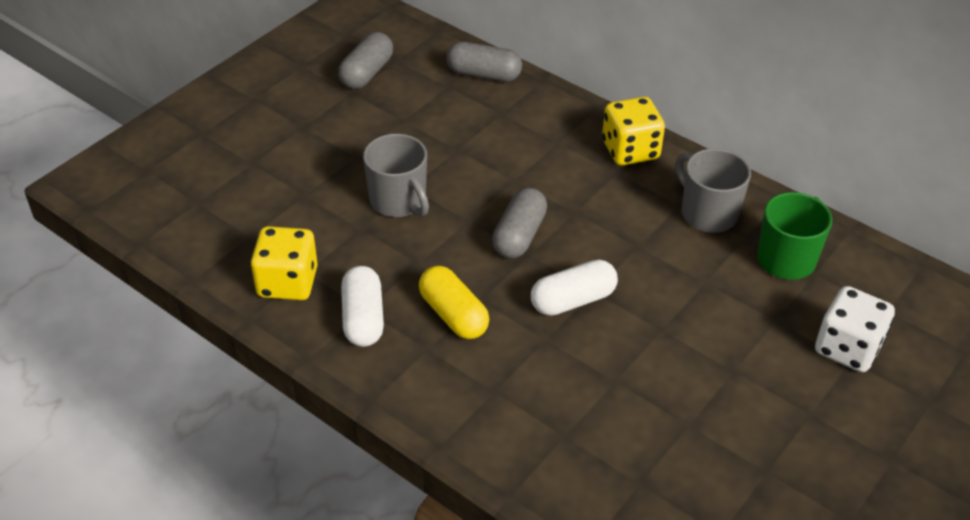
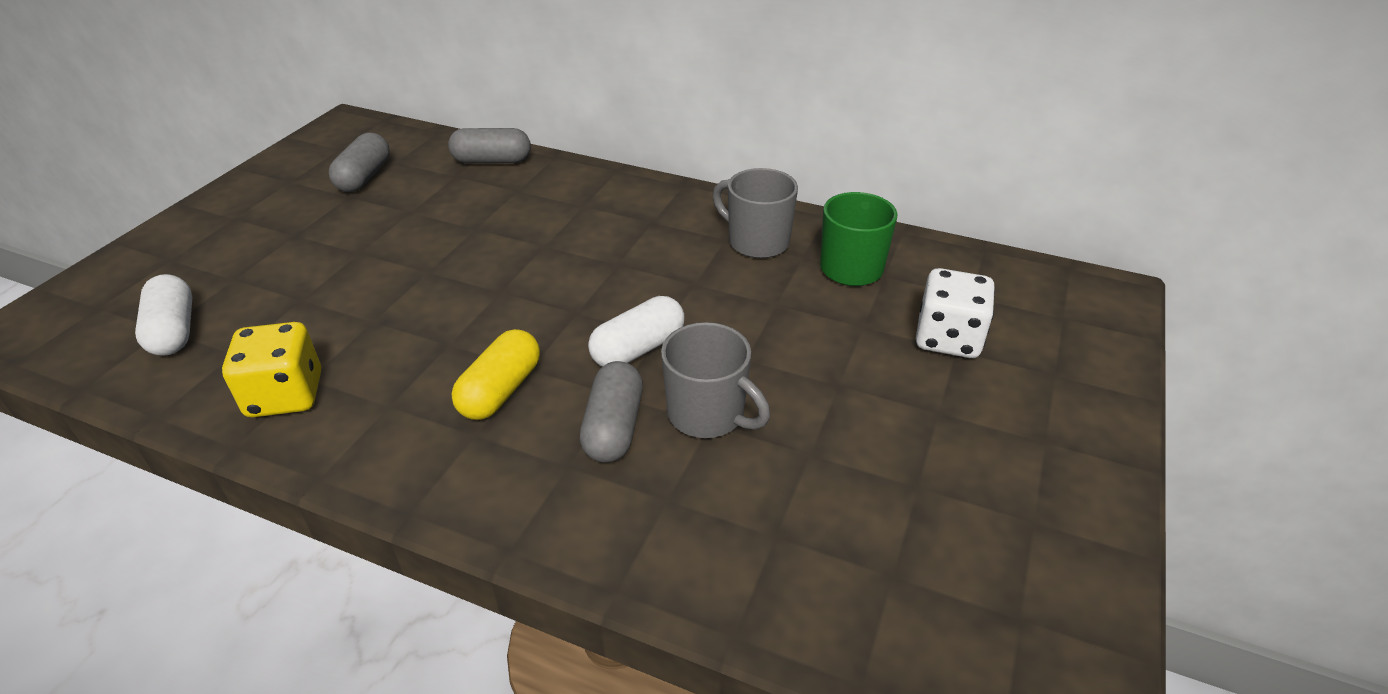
camera: 15 degrees left, 5 degrees down
white capsule [341,266,384,347] -> white capsule moved to [135,274,192,356]
grey mug [363,134,429,217] -> grey mug moved to [661,322,770,438]
yellow capsule [419,266,489,339] -> yellow capsule turned 75 degrees clockwise [452,329,540,420]
grey capsule [492,188,547,259] -> grey capsule moved to [580,361,643,463]
yellow dice [602,97,665,165] -> none

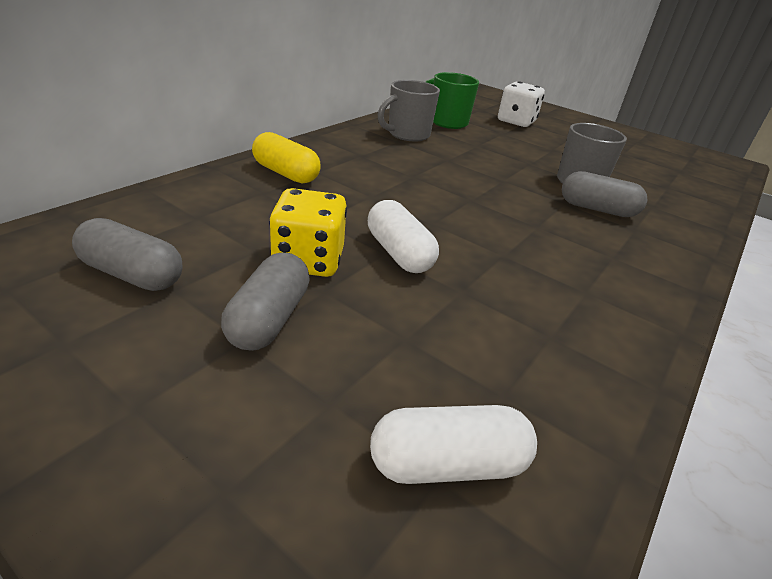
camera: 80 degrees left, 5 degrees down
yellow dice [222,322,321,417] -> yellow dice moved to [269,188,347,277]
grey capsule [448,128,531,163] -> grey capsule moved to [221,252,310,351]
yellow capsule [452,329,540,420] -> yellow capsule moved to [252,132,321,184]
white capsule [588,296,685,367] -> white capsule moved to [368,200,439,273]

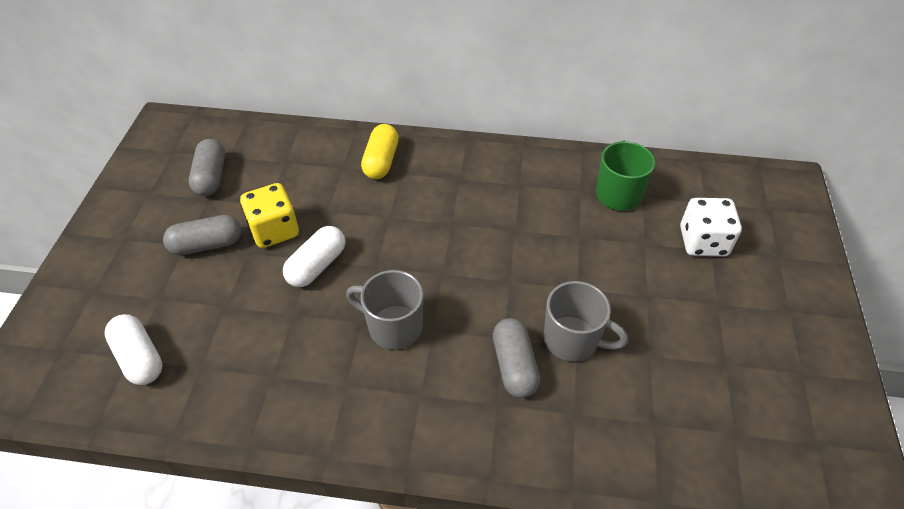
camera: 65 degrees right, 15 degrees up
grey mug [378,80,440,141] -> grey mug moved to [346,270,423,350]

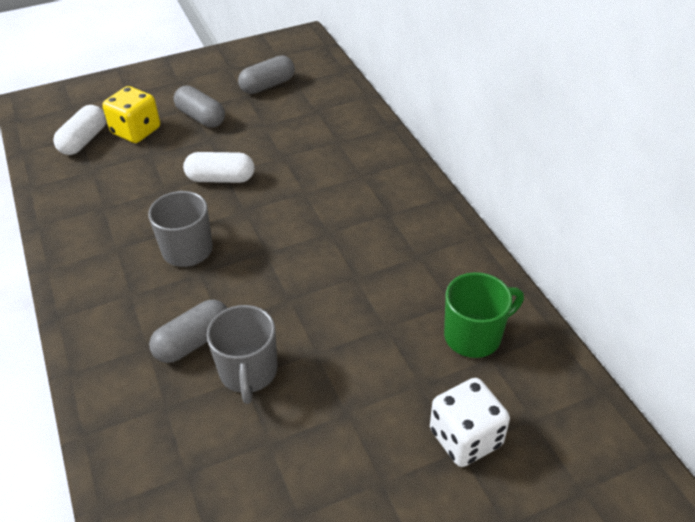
camera: 60 degrees right, 5 degrees down
yellow dice [240,183,299,248] -> yellow dice moved to [102,86,160,143]
yellow capsule [361,124,399,179] -> none

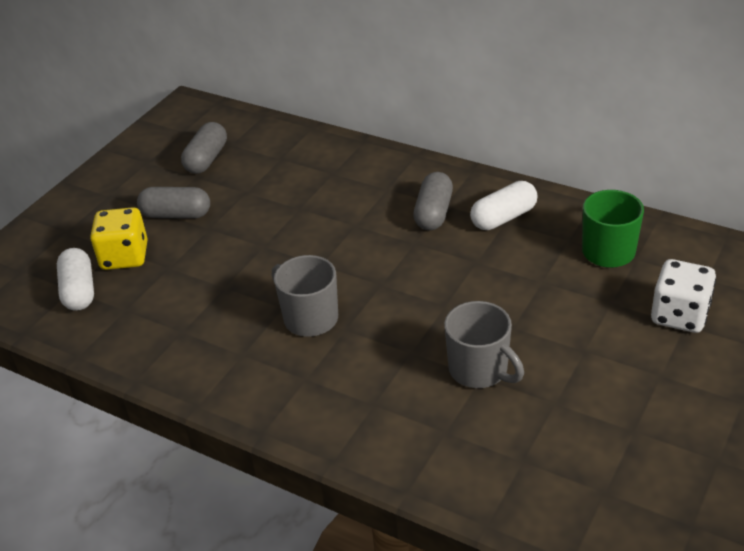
camera: 35 degrees left, 5 degrees down
grey capsule [149,300,227,363] -> grey capsule moved to [413,172,453,230]
white capsule [183,152,254,183] -> white capsule moved to [470,181,537,230]

